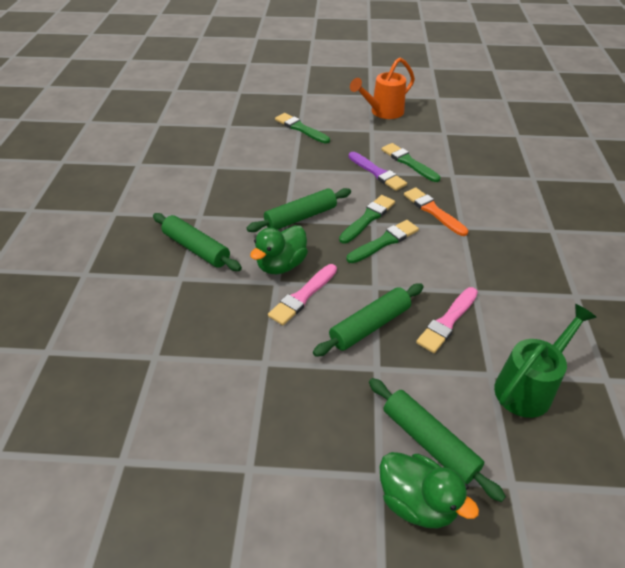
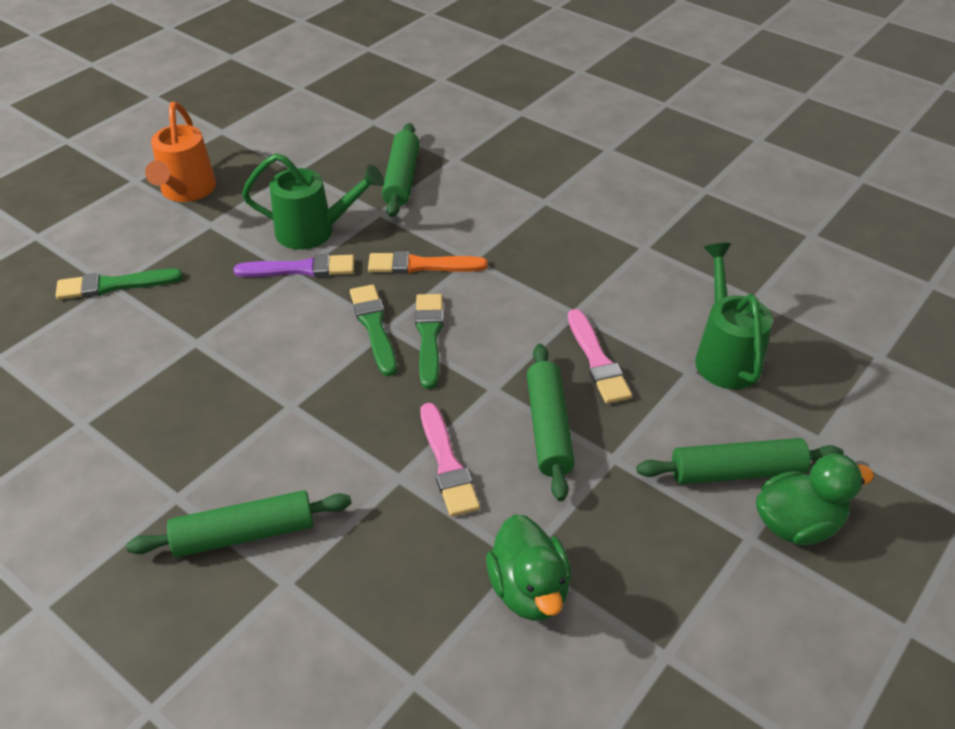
camera: 55 degrees left, 0 degrees up
green rolling pin [247,188,351,232] -> green rolling pin moved to [382,123,419,217]
green duck [250,225,308,274] -> green duck moved to [486,514,571,621]
green brush [381,143,440,182] -> green watering can [242,153,384,250]

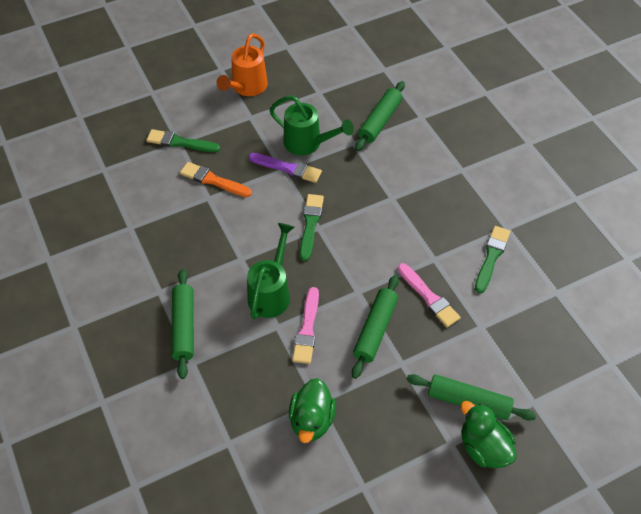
camera: 25 degrees right, 10 degrees up
green rolling pin [126,490,352,557] -> green rolling pin turned 75 degrees clockwise [171,269,194,379]
orange brush [368,251,488,274] -> orange brush moved to [180,162,252,197]
green brush [415,294,444,389] -> green brush moved to [475,226,510,293]
pink brush [568,309,632,404] -> pink brush turned 45 degrees counterclockwise [398,263,461,327]
green watering can [695,243,773,389] -> green watering can moved to [247,223,294,319]
green duck [756,454,874,545] -> green duck turned 135 degrees counterclockwise [461,401,517,468]

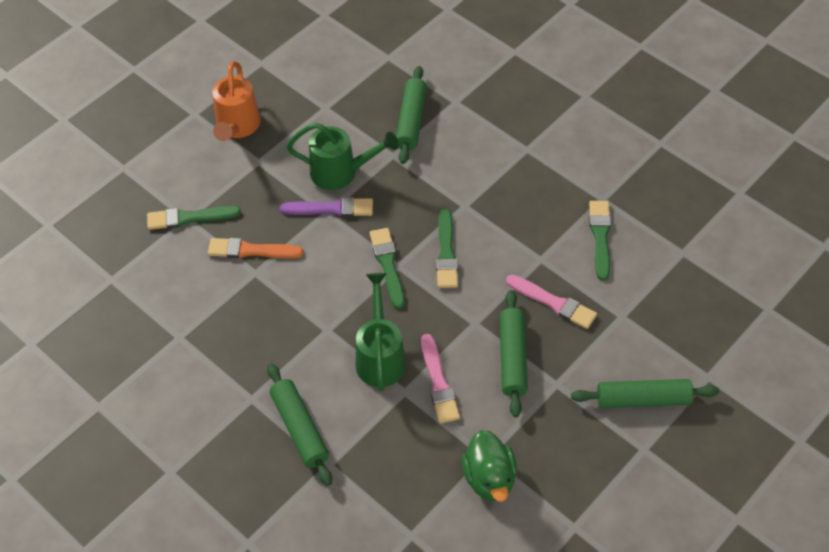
camera: 20 degrees left, 0 degrees up
green duck [461,401,517,468] -> none
none -> green brush [436,209,458,288]

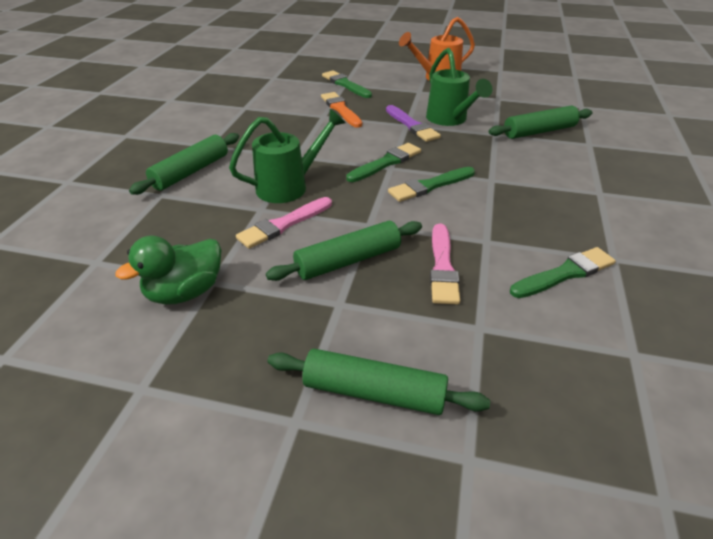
camera: 60 degrees right, 15 degrees down
green rolling pin [571,379,719,408] -> green rolling pin turned 45 degrees counterclockwise [267,349,490,415]

